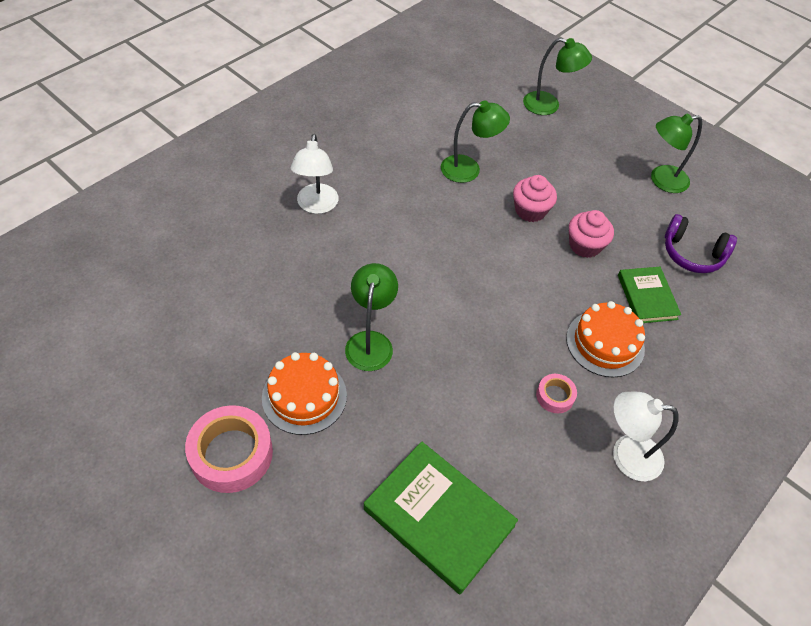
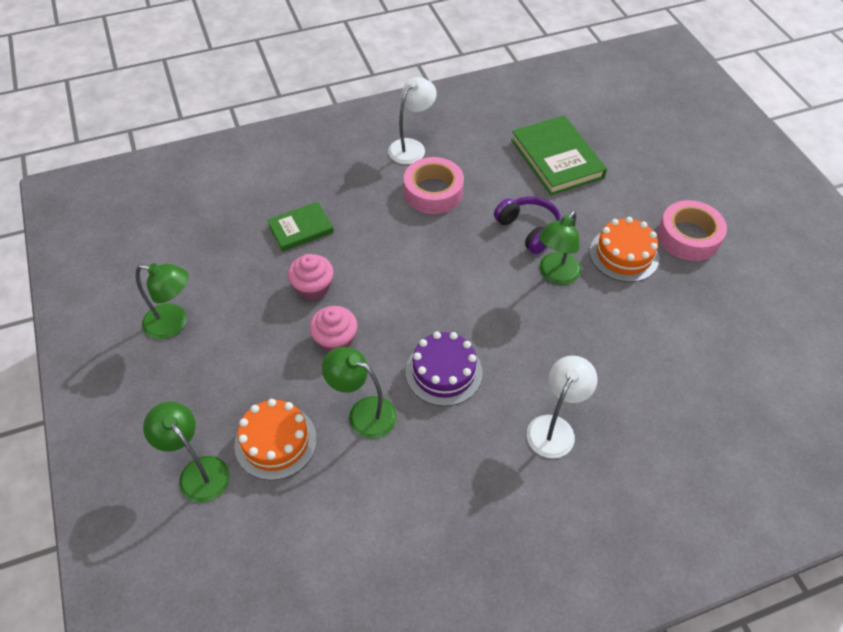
camera: 150 degrees left, 0 degrees up
pink tape [536,374,577,413] -> pink tape [404,157,464,214], size x1.97
orange cake [566,301,645,378] -> orange cake moved to [234,399,317,480]
white lamp [613,392,679,481] -> white lamp turned 90 degrees counterclockwise [388,77,437,164]
green book [618,267,681,323] -> green book turned 45 degrees clockwise [267,201,334,251]
purple headphones [665,214,737,273] -> purple headphones moved to [494,196,562,254]
none -> purple cake [405,331,483,406]

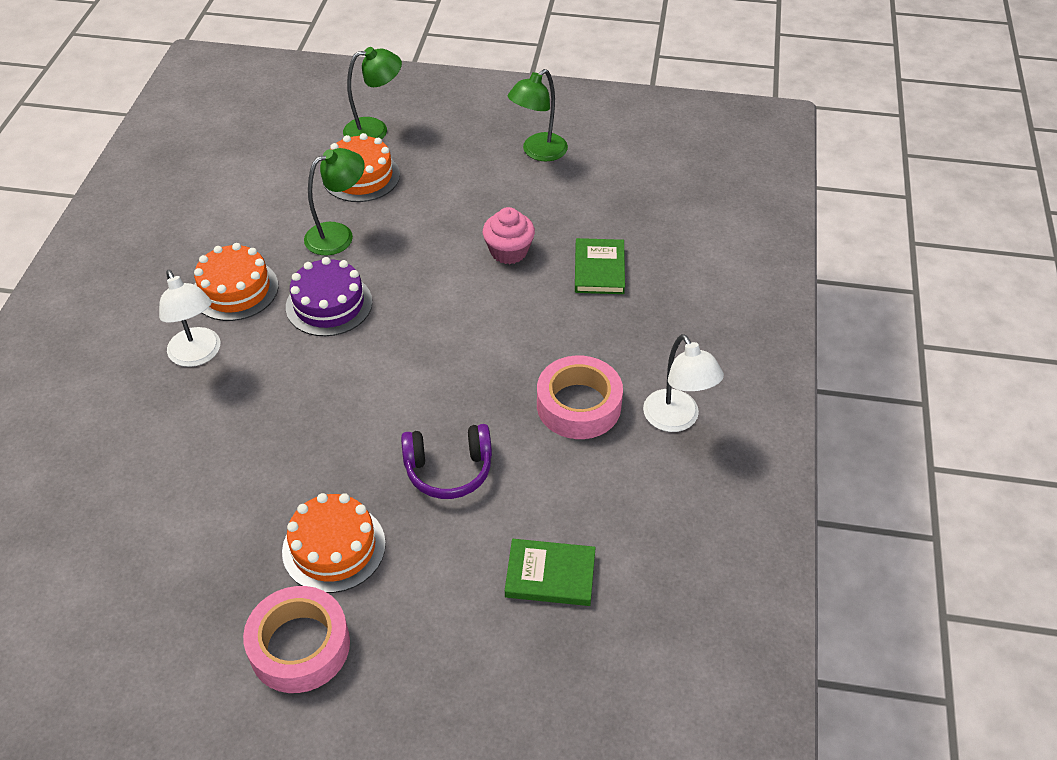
camera: 120 degrees right, 5 degrees down
pink cupcake [309,306,357,353] -> none
green book [511,115,607,195] -> green book [505,539,596,606], size x0.60
green lamp [539,210,581,285] -> none
none -> orange cake [194,243,278,321]

